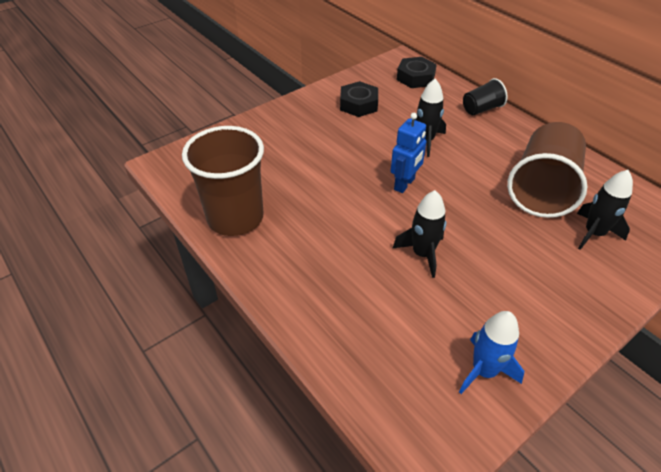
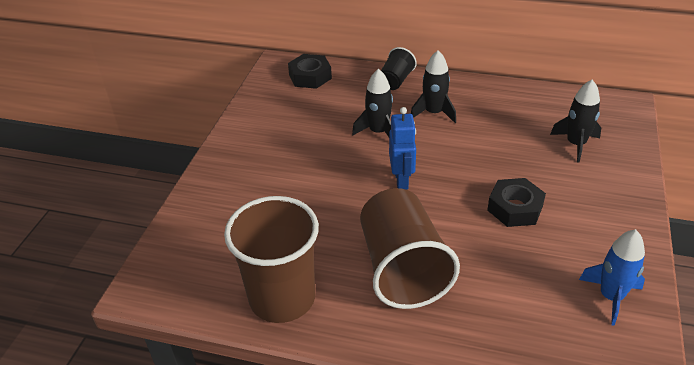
camera: 35 degrees left, 5 degrees down
black nut [340,81,378,117] -> black nut moved to [487,178,546,227]
black rocket [392,190,447,278] -> black rocket moved to [411,50,456,123]
brown cup [507,122,588,218] -> brown cup moved to [360,188,460,309]

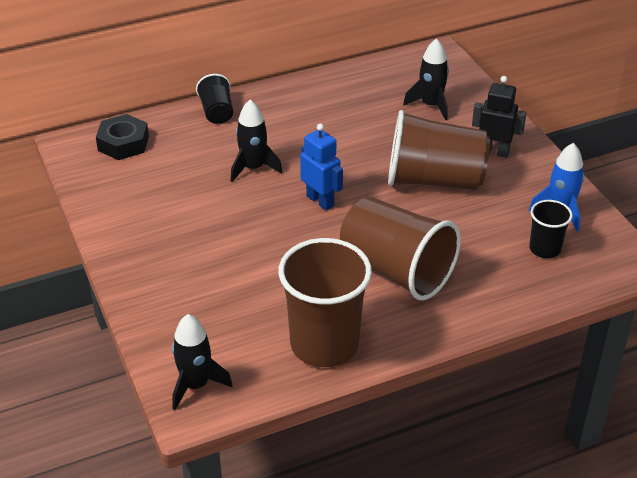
camera: 40 degrees left, 0 degrees up
black rocket [411,50,456,123] -> black rocket moved to [172,314,233,410]
black nut [487,178,546,227] -> brown cup [388,110,490,190]
none -> black robot [472,76,527,158]
none -> black cup [529,200,573,258]

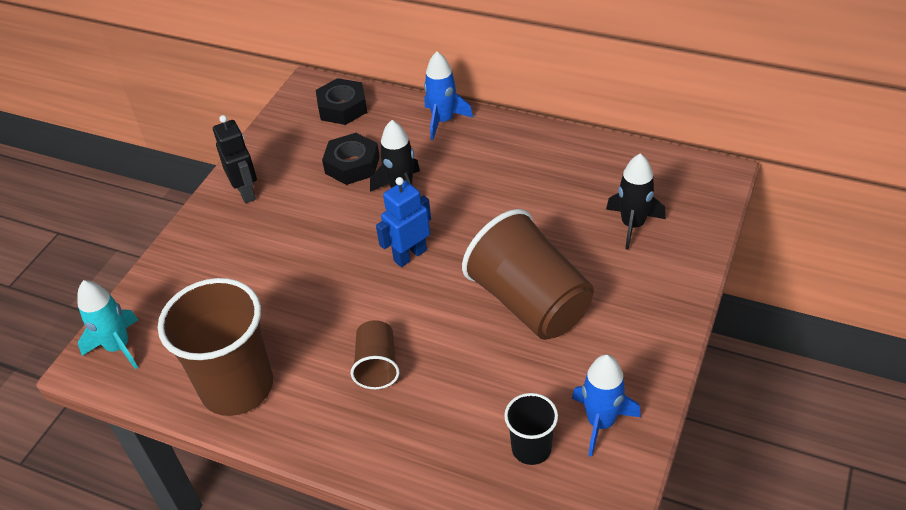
camera: 50 degrees right, 5 degrees up
black rocket [172,314,233,410] -> turquoise rocket [77,280,138,369]
black cup [196,74,233,124] -> blue rocket [424,51,473,140]
blue robot [300,123,343,210] -> blue robot turned 135 degrees counterclockwise [376,177,431,267]
brown cup [340,197,461,300] -> brown cup [351,320,400,389], size x0.50
black robot [472,76,527,158] -> black robot moved to [213,115,257,203]
none -> black nut [322,133,380,185]

